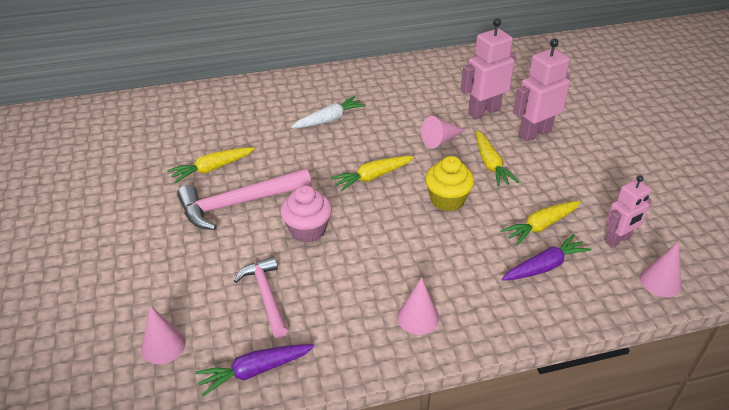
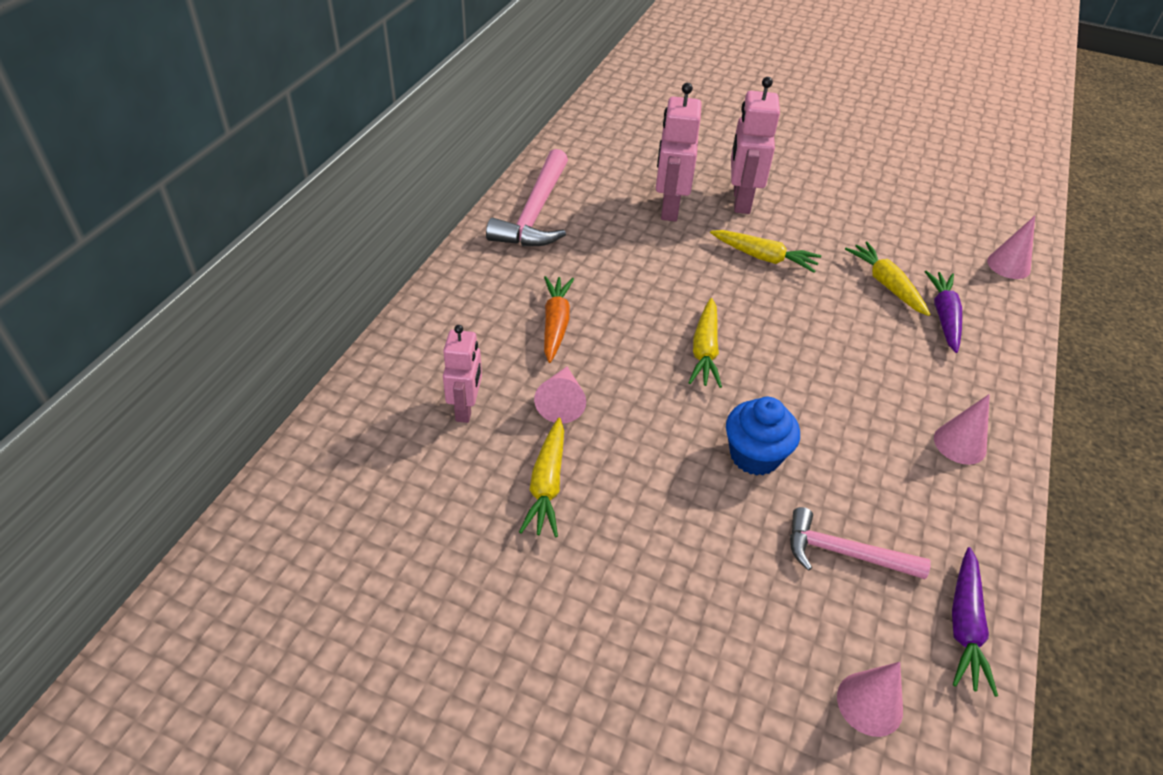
camera: 55 degrees left, 5 degrees up
pink hammer [177,168,311,230] -> pink hammer moved to [486,149,568,246]
pink cupcake [280,185,332,243] -> blue cupcake [726,397,800,475]
white carrot [291,96,366,128] -> orange carrot [544,276,574,363]
pink cone [421,116,466,148] -> pink cone moved to [534,367,586,424]
yellow cupcake [425,156,475,211] -> none
yellow carrot [501,201,581,246] -> yellow carrot turned 150 degrees clockwise [845,241,930,316]
pink robot [605,175,651,248] -> pink robot moved to [443,325,482,423]

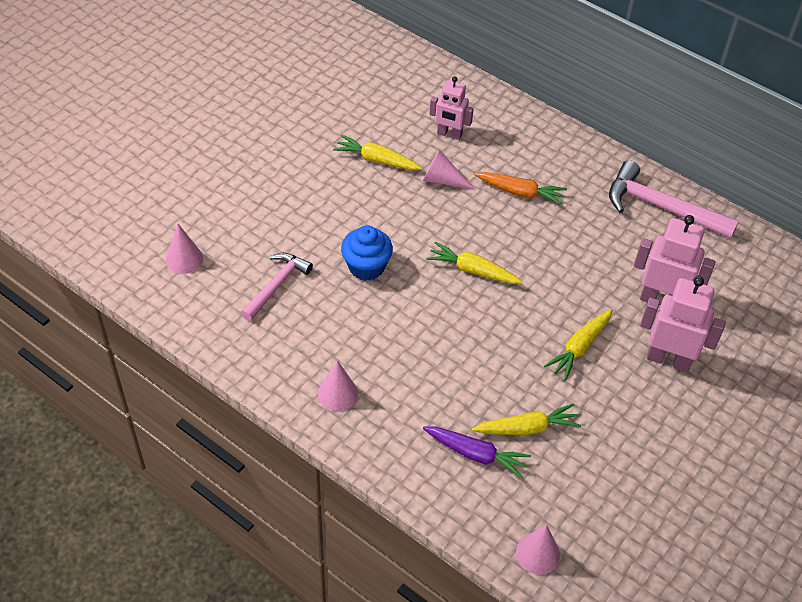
camera: 105 degrees right, 5 degrees up
purple carrot [952,547,998,697] -> none

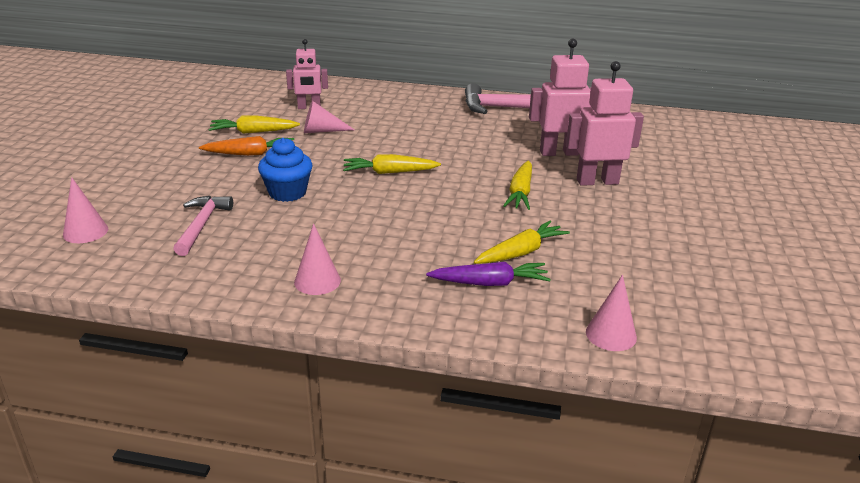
camera: 25 degrees left, 20 degrees down
orange carrot [474,172,567,205] -> orange carrot moved to [199,136,294,156]

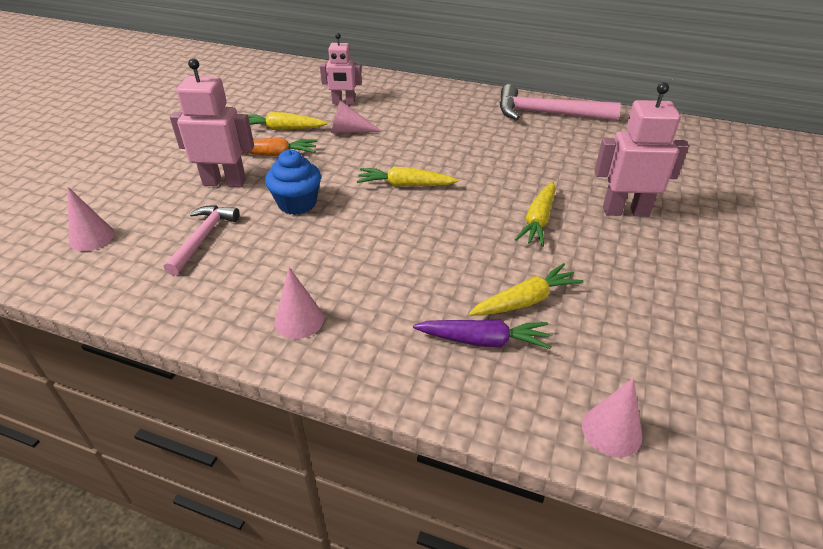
camera: 10 degrees right, 10 degrees up
pink robot [529,39,591,156] -> pink robot moved to [170,58,254,187]

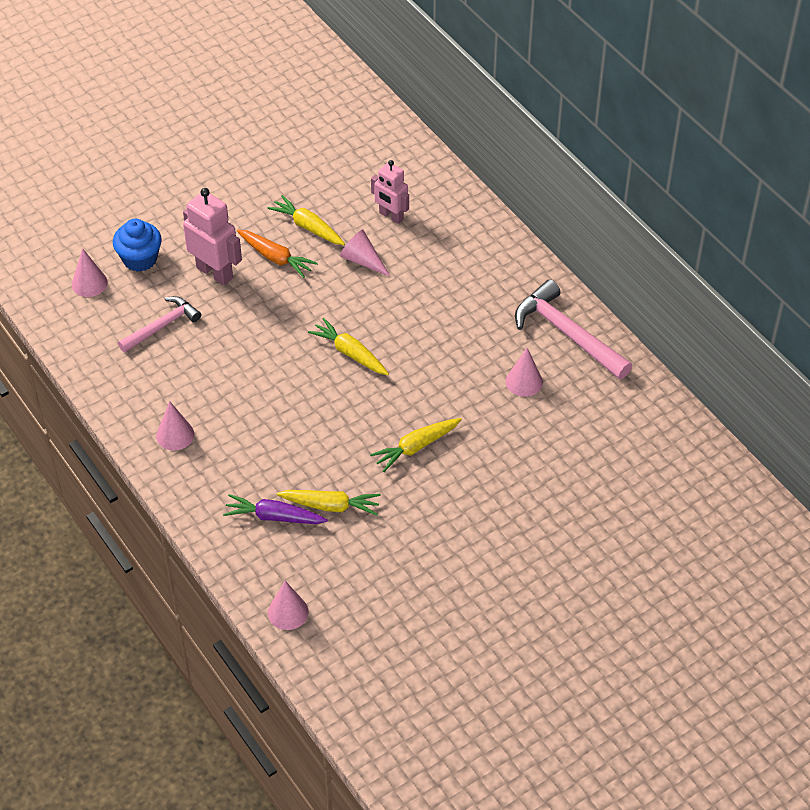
camera: 35 degrees right, 10 degrees up
blue cupcake [265,150,321,215] -> blue cupcake moved to [113,219,162,272]
purple carrot [413,320,551,349] -> purple carrot turned 150 degrees clockwise [223,494,328,524]
pink robot [595,82,689,217] -> none
none -> pink cone [506,348,543,397]

